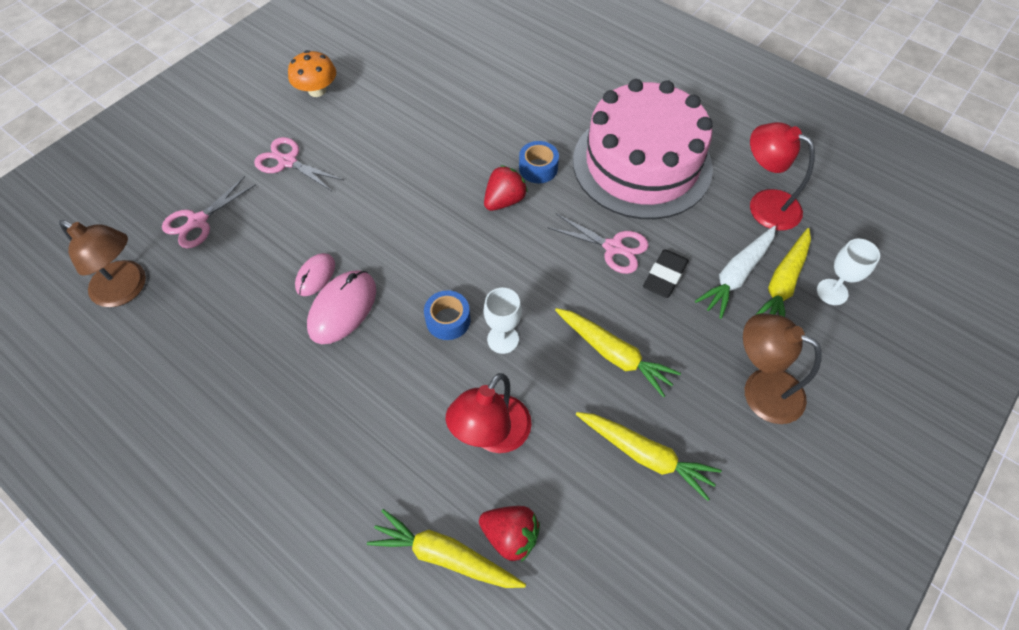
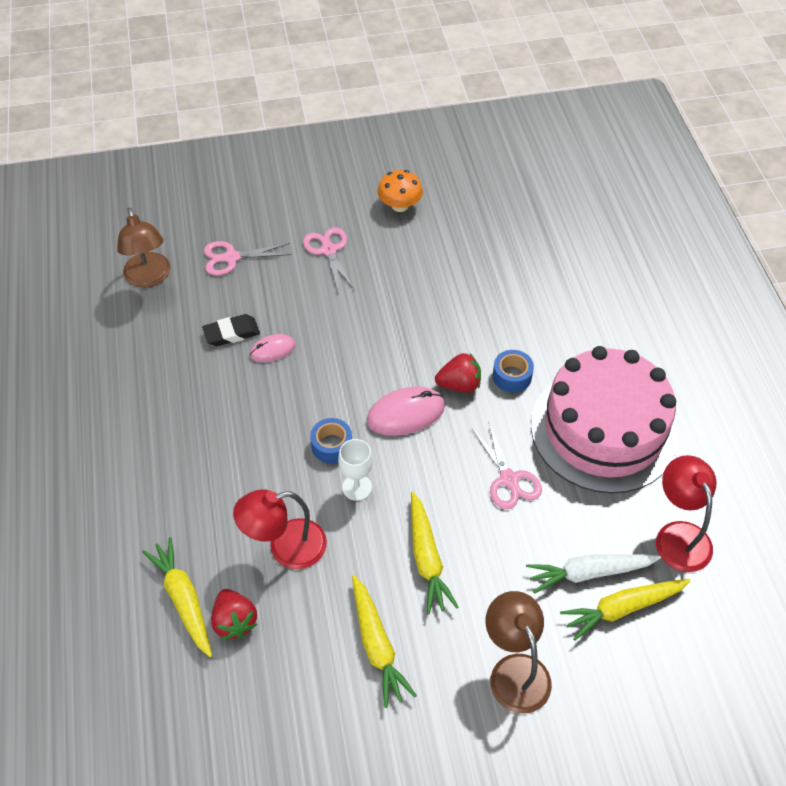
camera: 40 degrees right, 5 degrees down
pink mouse [307,270,376,344] -> pink mouse moved to [366,386,445,436]
black eraser [643,249,688,298] -> black eraser moved to [202,314,260,346]
white goblet [817,239,880,305] -> none

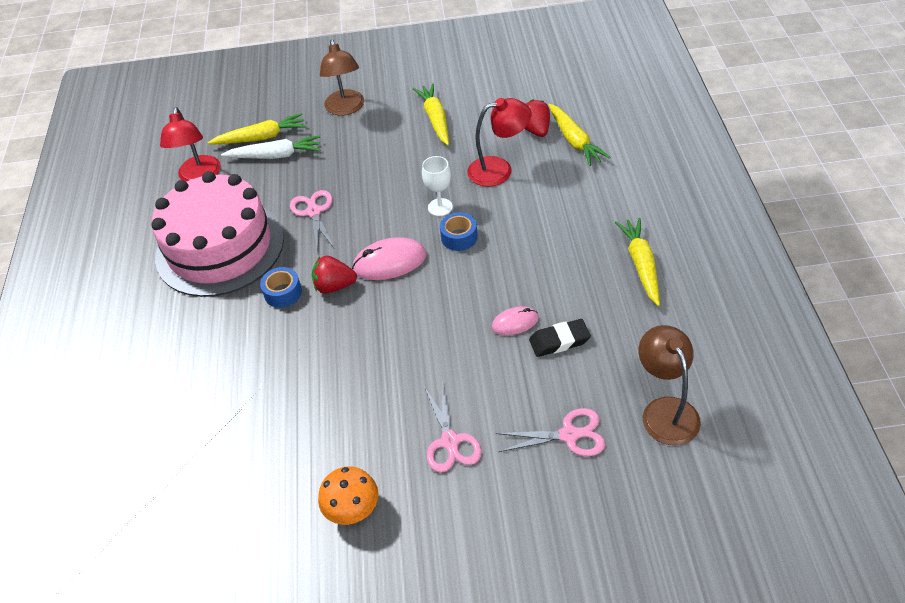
camera: 170 degrees left, 5 degrees down
yellow carrot [411,492,459,614] -> yellow carrot moved to [615,218,660,306]

